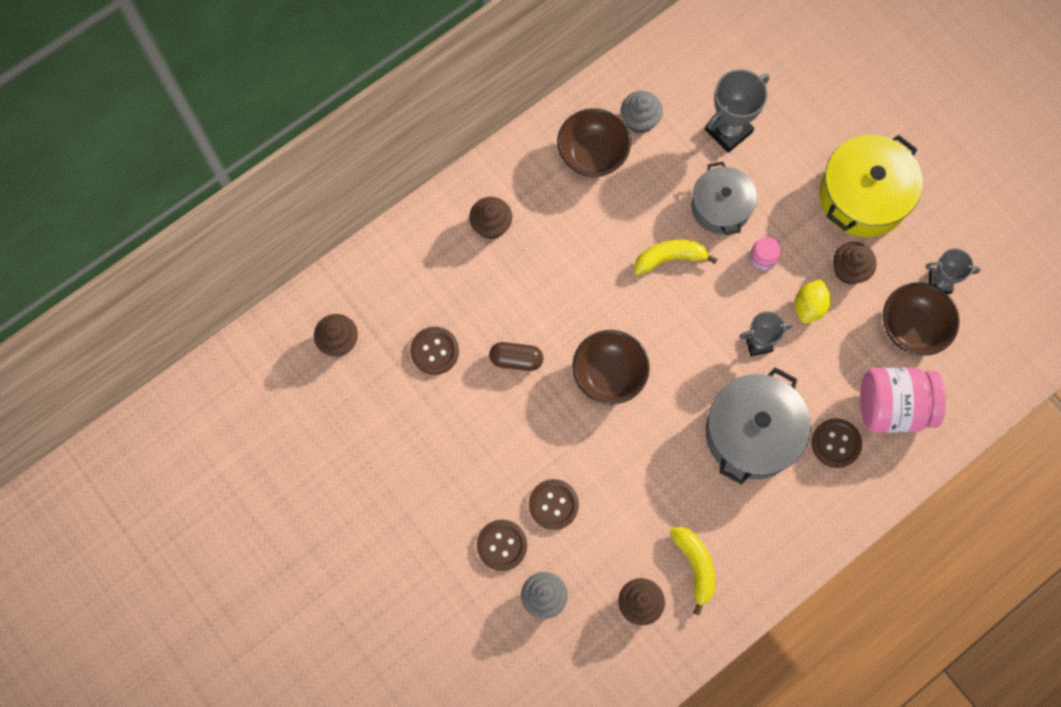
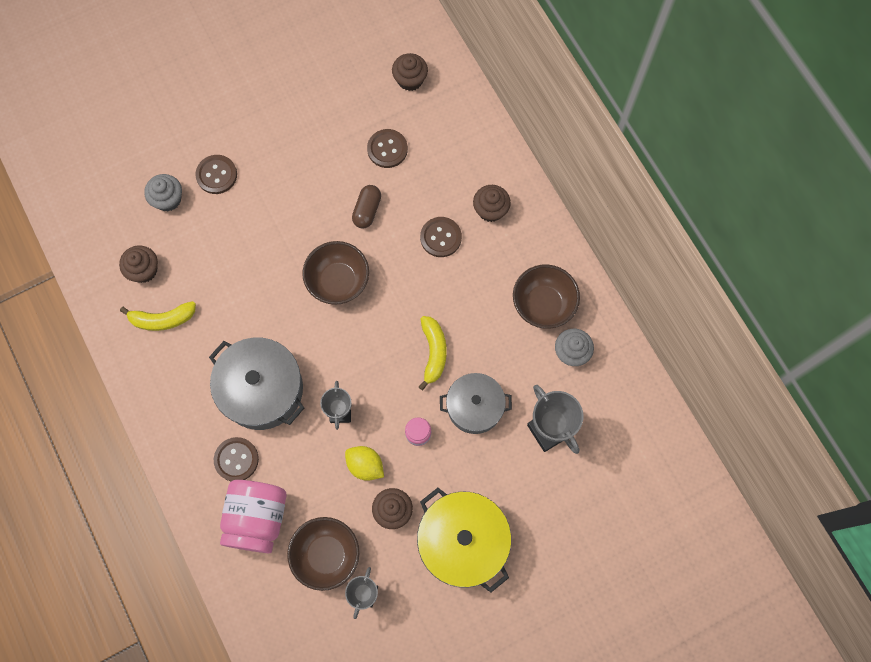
camera: 100 degrees right, 0 degrees up
brown button [529,479,579,530] -> brown button moved to [420,217,462,257]

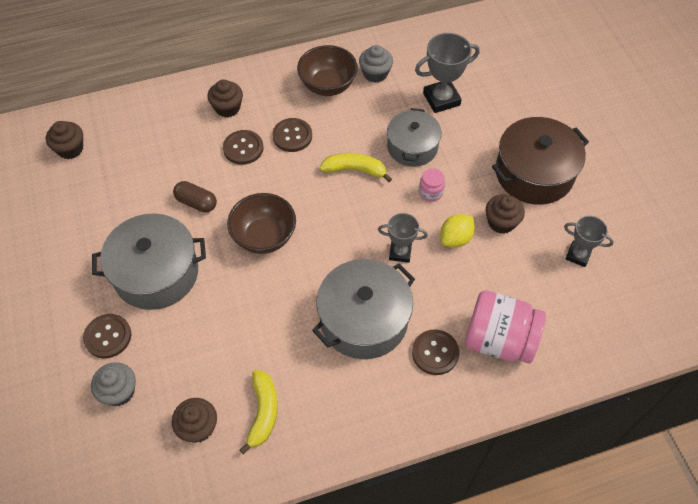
camera: 80 degrees left, 15 degrees down
brown bowl [287,517,359,591] -> none
brown button [367,129,408,168] -> brown button moved to [272,118,312,152]
yellow pot [417,488,511,592] -> brown pot [492,117,589,205]
none -> grey pot [92,213,206,310]

